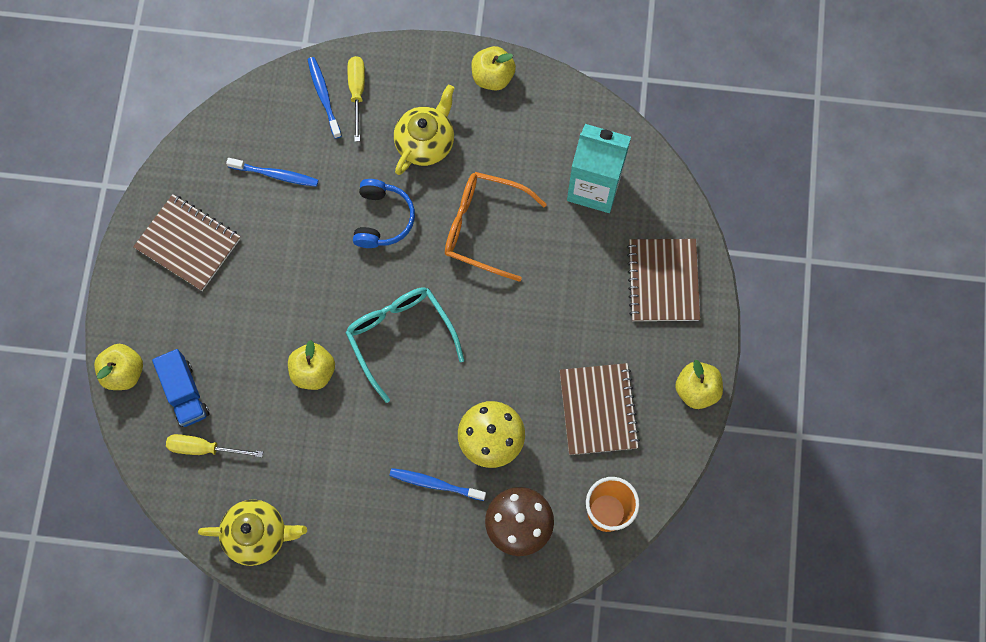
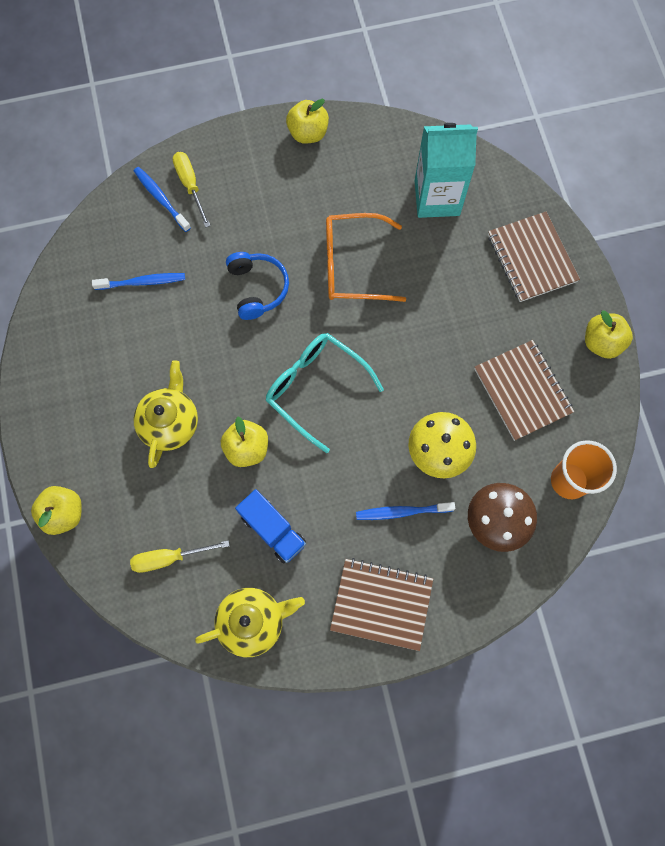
camera: 20 degrees left, 0 degrees up
brown notebook [133,194,241,291] -> brown notebook moved to [330,558,433,651]
blue truck [152,349,209,427] -> blue truck moved to [235,489,306,564]
yellow teapot [394,85,454,175] -> yellow teapot moved to [133,360,198,468]

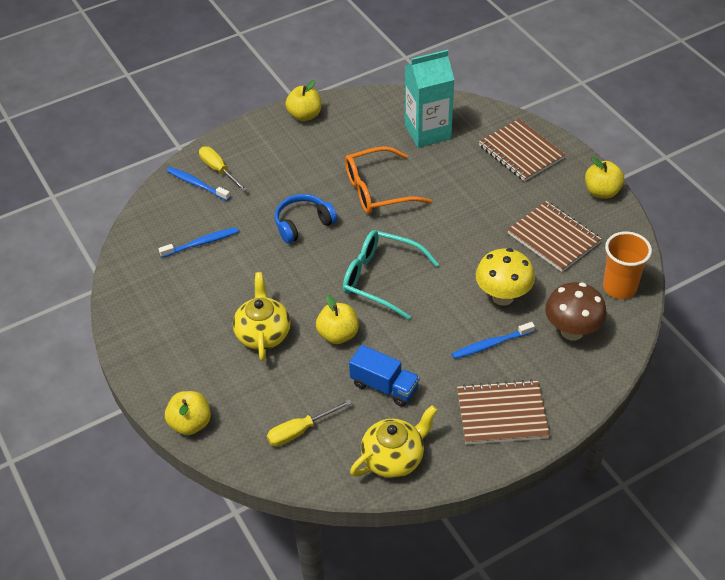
camera: 15 degrees left, 25 degrees down
blue headphones [226,252,289,320] -> blue headphones turned 90 degrees counterclockwise [275,194,337,244]

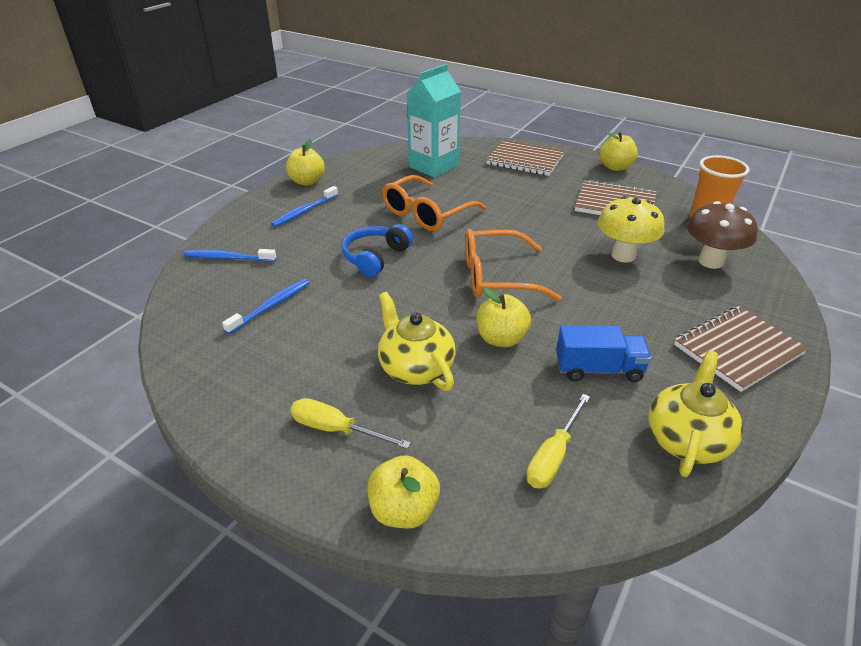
camera: 30 degrees left, 10 degrees down
yellow screwdriver [199,147,248,191] -> yellow screwdriver moved to [290,398,411,449]
turquoise glasses [343,230,439,320] -> orange glasses [465,229,562,301]
blue toothbrush [452,322,535,359] -> blue toothbrush moved to [271,186,338,227]

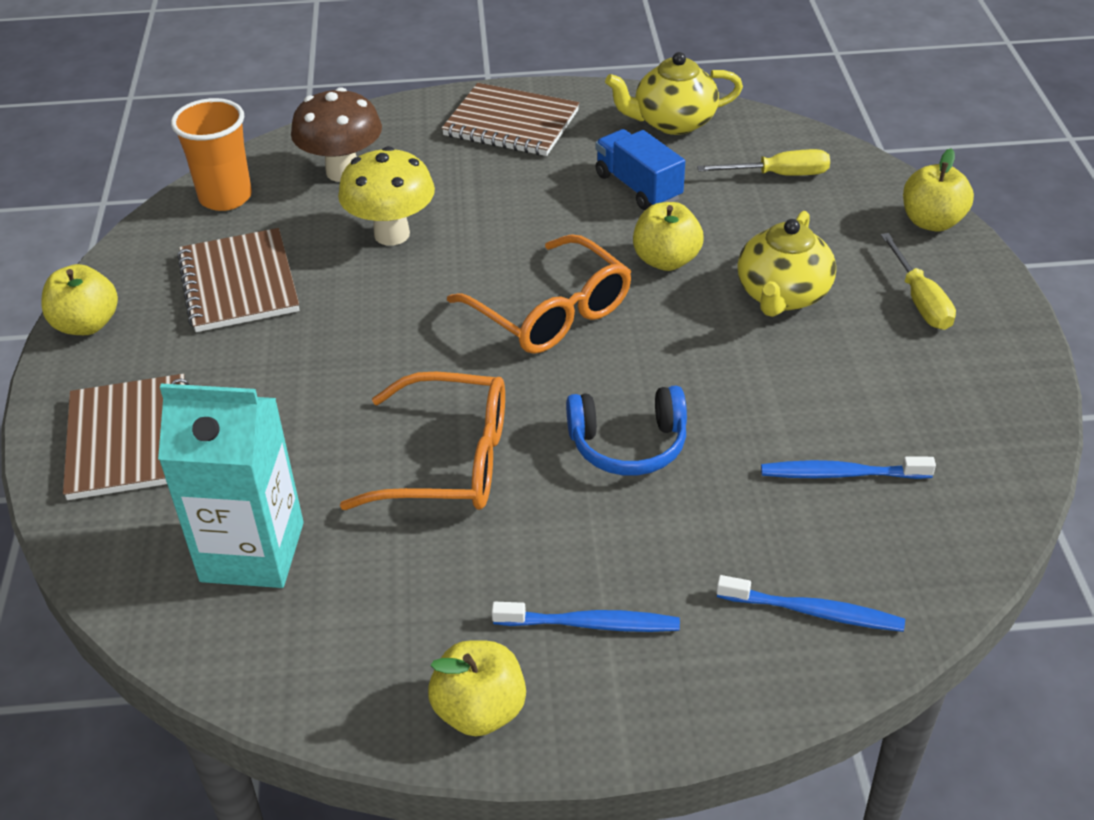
camera: 125 degrees left, 5 degrees up
blue toothbrush [184,249,276,262] -> blue toothbrush turned 45 degrees counterclockwise [716,575,905,632]

